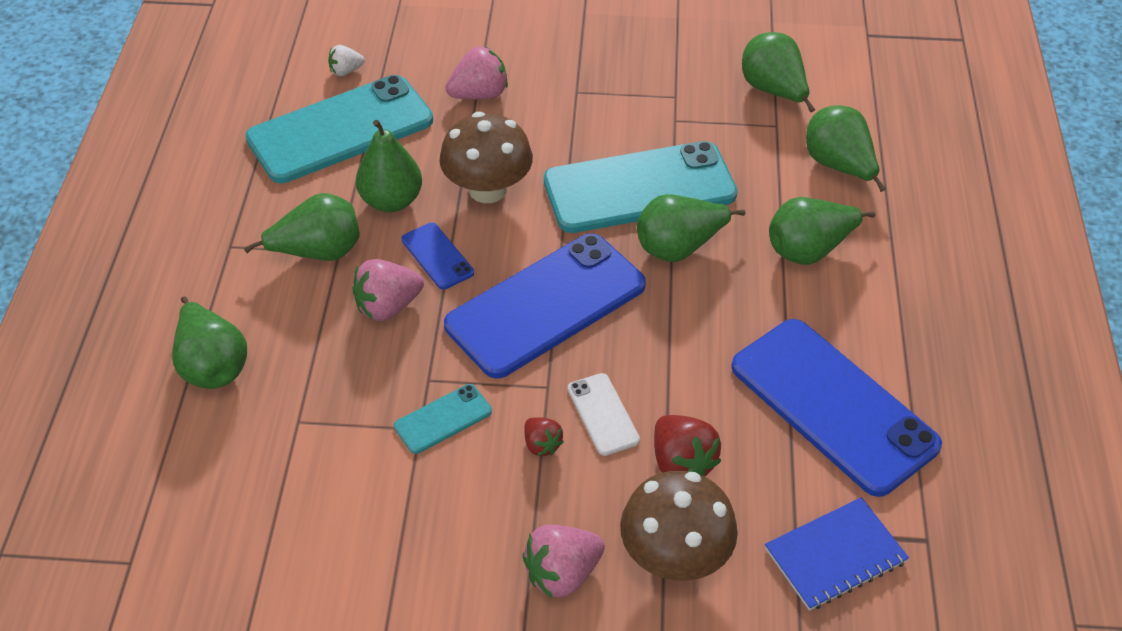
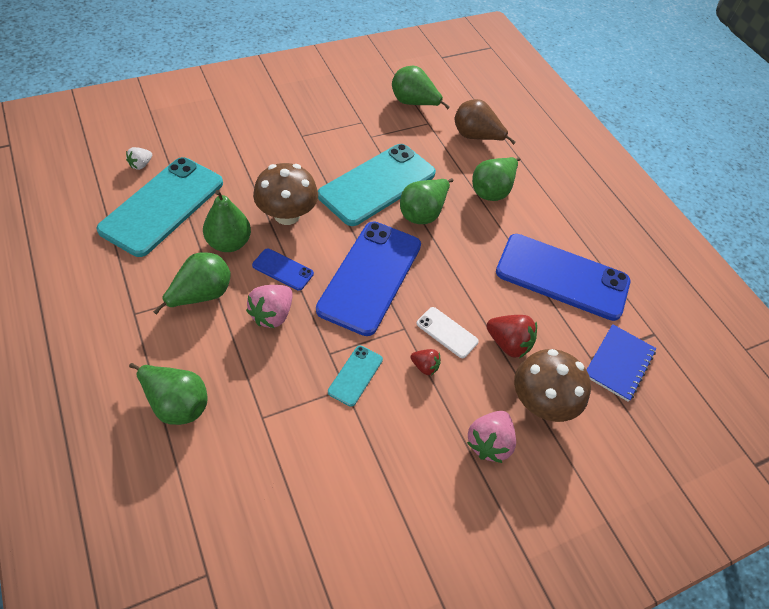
camera: 35 degrees left, 5 degrees up
pink strawberry [445,46,508,100] -> none
green pear [806,105,886,192] -> brown pear [454,99,516,145]

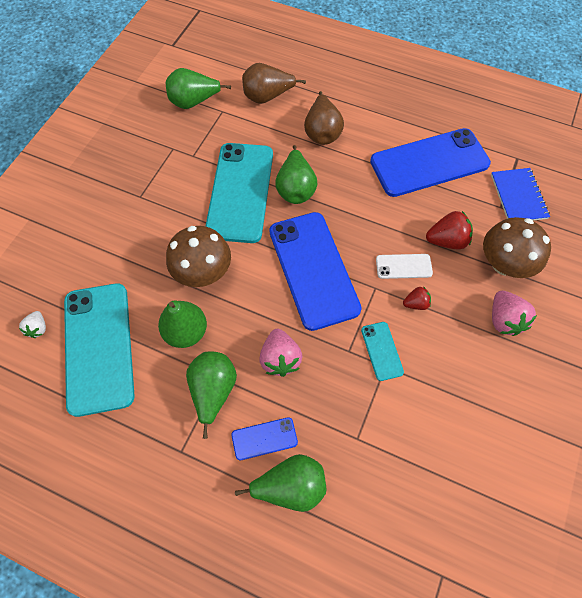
camera: 35 degrees left, 10 degrees up
blue phone [252,248,314,291] -> blue phone moved to [232,417,298,460]
green pear [472,157,520,201] -> brown pear [304,91,344,145]

